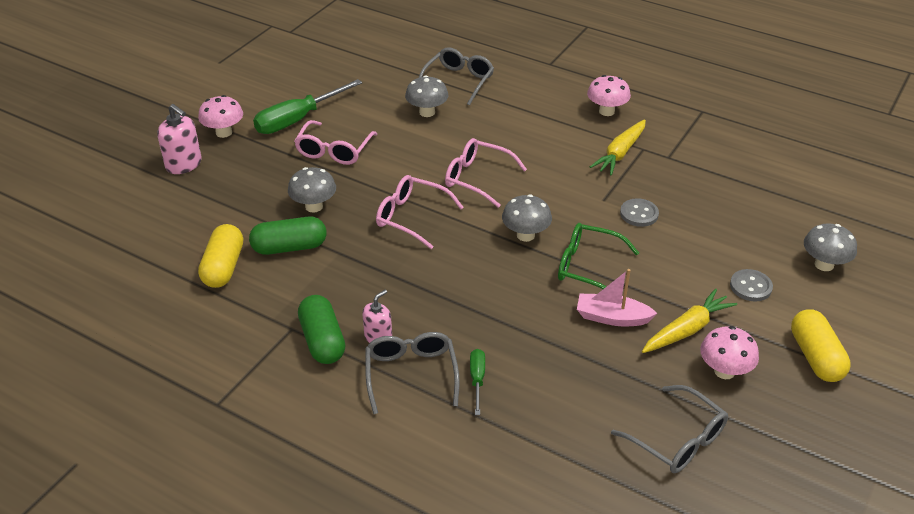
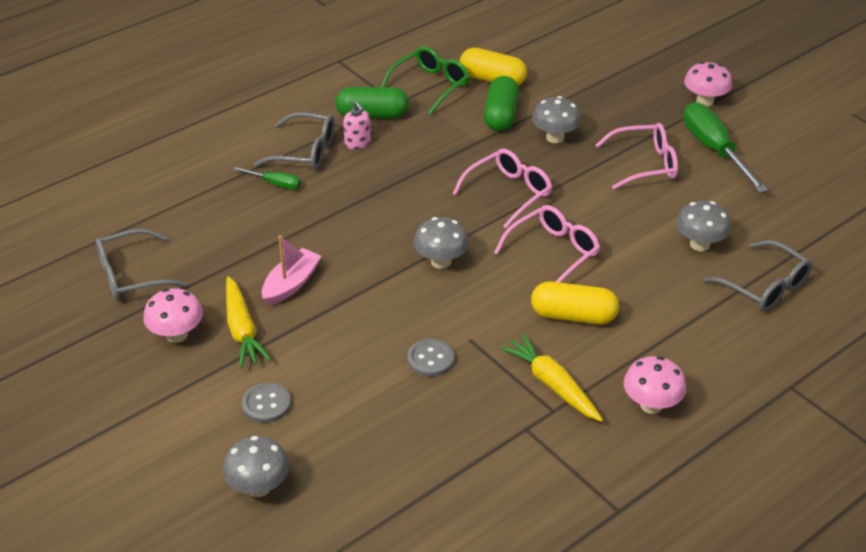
camera: 110 degrees right, 0 degrees up
pink soap dispenser [157,104,202,174] -> none
pink glasses [294,120,377,165] -> pink glasses turned 135 degrees clockwise [596,123,678,190]
green glasses [558,223,639,289] -> green glasses moved to [381,46,470,114]
yellow capsule [791,310,851,382] -> yellow capsule moved to [531,282,619,324]

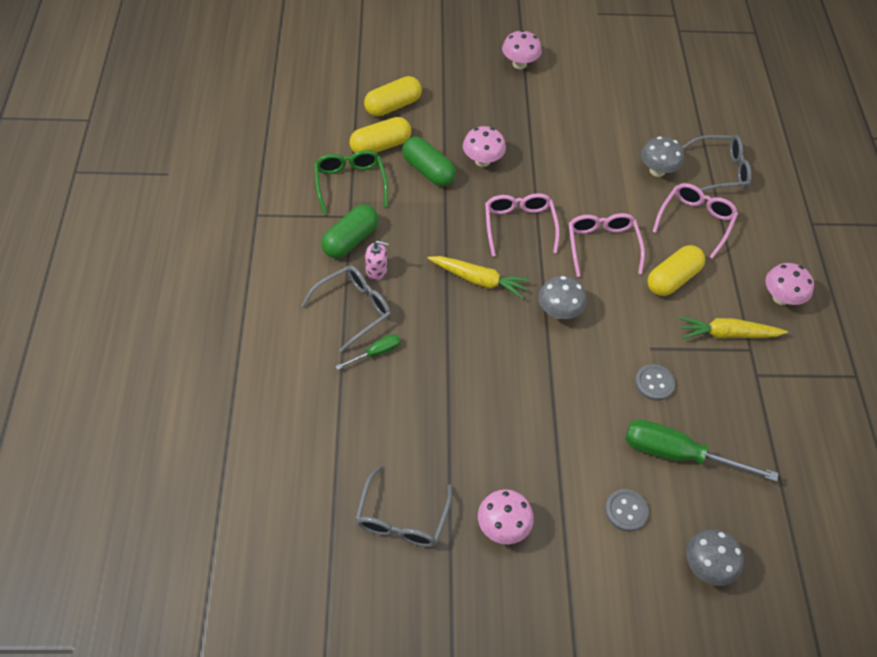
camera: 55 degrees left, 15 degrees up
yellow carrot [226,276,271,368] -> yellow carrot moved to [427,256,530,299]
pink boat [262,236,322,306] -> none
grey mushroom [532,96,581,143] -> pink mushroom [463,126,506,167]
pink glasses [596,123,678,190] -> pink glasses moved to [652,183,738,259]
green screwdriver [683,102,768,192] -> green screwdriver moved to [626,420,778,482]
none -> yellow capsule [364,76,422,117]

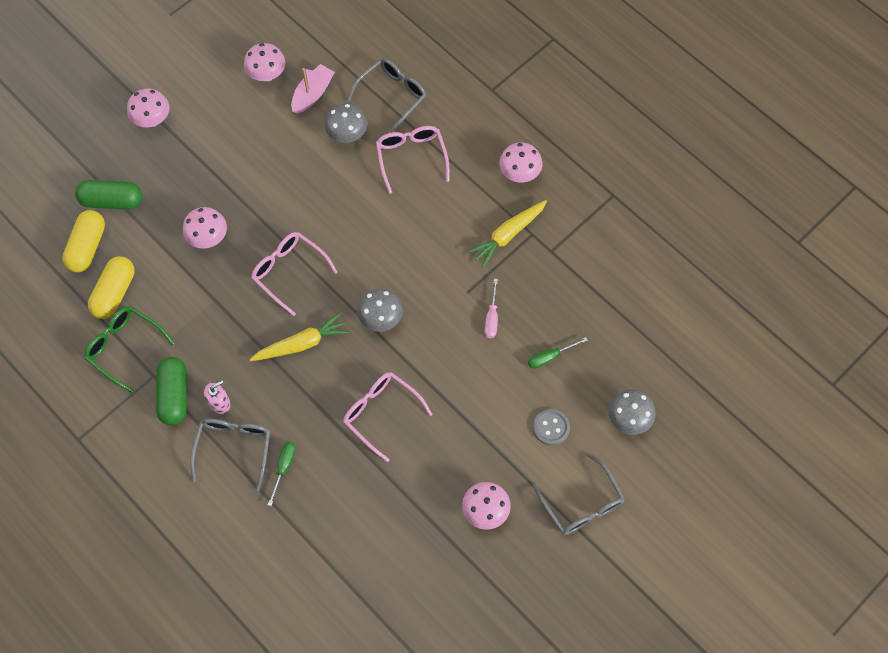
camera: 40 degrees left, 10 degrees up
grey glasses [355,465,452,547] -> grey glasses moved to [533,454,625,535]
green capsule [402,137,456,187] -> green capsule moved to [75,180,142,210]
pink glasses [569,213,645,277] -> pink glasses moved to [343,372,432,462]
green screwdriver [626,420,778,482] -> green screwdriver [528,337,588,369], size x0.49
grey button [635,364,675,401] -> pink screwdriver [485,279,498,338]
yellow capsule [647,245,705,296] -> none
none -> pink mushroom [244,43,285,81]
none -> pink boat [291,64,335,114]

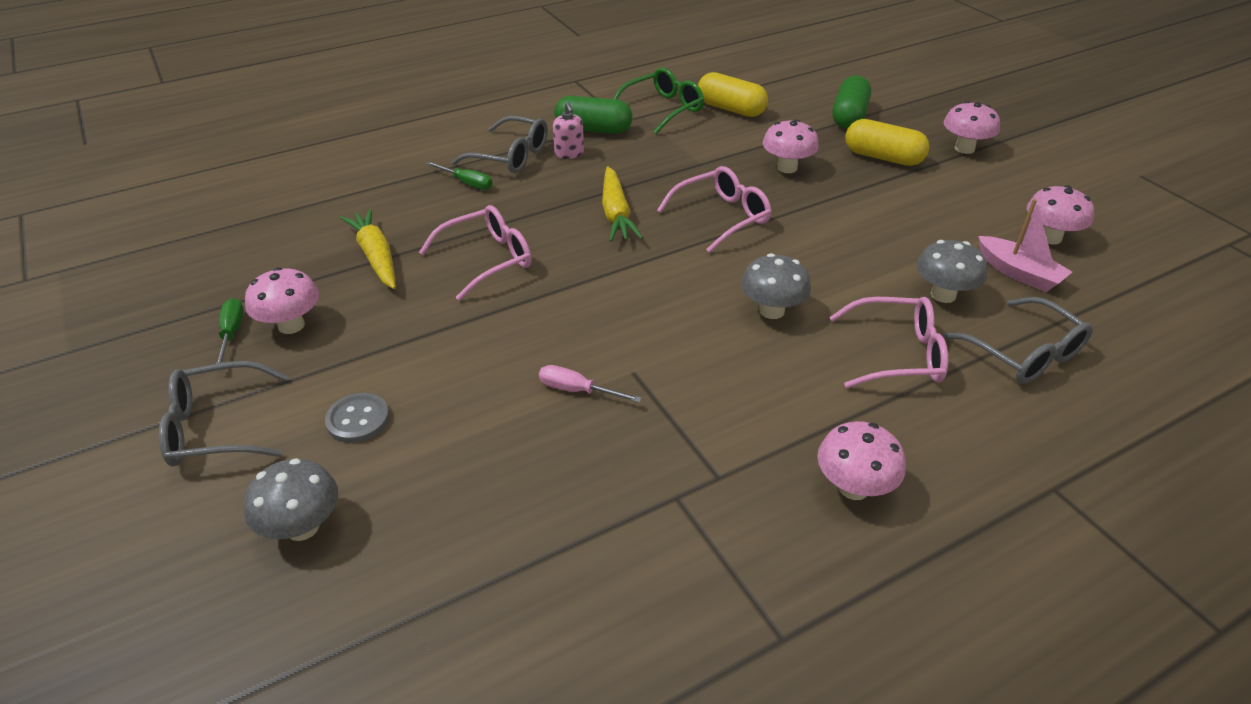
camera: 105 degrees right, 25 degrees down
yellow capsule [62,210,105,272] -> yellow capsule moved to [845,119,930,166]
grey mushroom [357,288,403,332] -> grey mushroom moved to [741,253,811,319]
yellow carrot [468,200,547,268] -> yellow carrot moved to [340,209,396,289]
green screwdriver [528,337,588,369] -> green screwdriver moved to [216,298,244,364]

